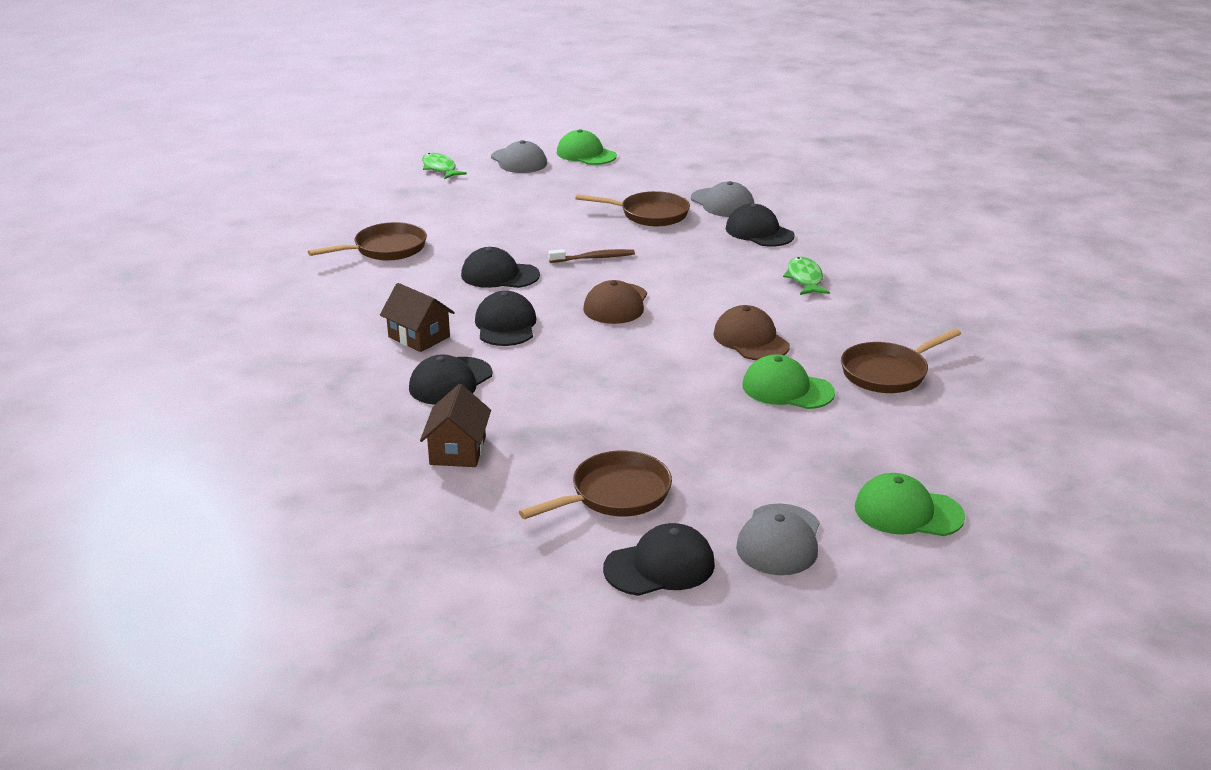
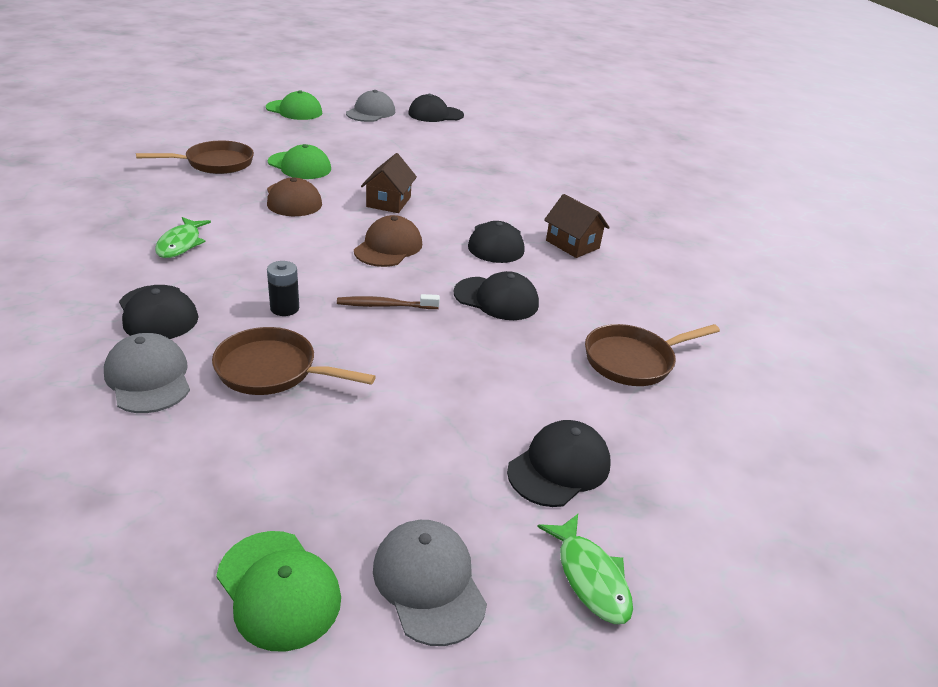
camera: 175 degrees left, 5 degrees up
black cap [409,354,492,405] -> black cap moved to [507,420,611,507]
brown house [420,384,491,467] -> brown house moved to [361,153,417,213]
brown pan [519,451,672,519] -> none
none -> black battery [267,261,299,316]

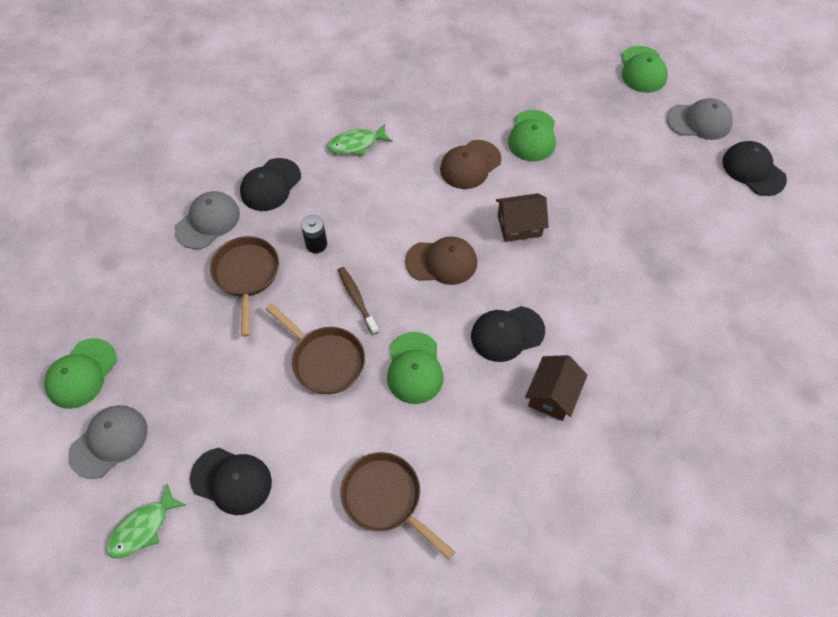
camera: 70 degrees right, 25 degrees up
brown pan [136,140,254,174] -> brown pan moved to [265,303,365,394]
black cap [454,271,539,320] -> green cap [387,332,444,404]

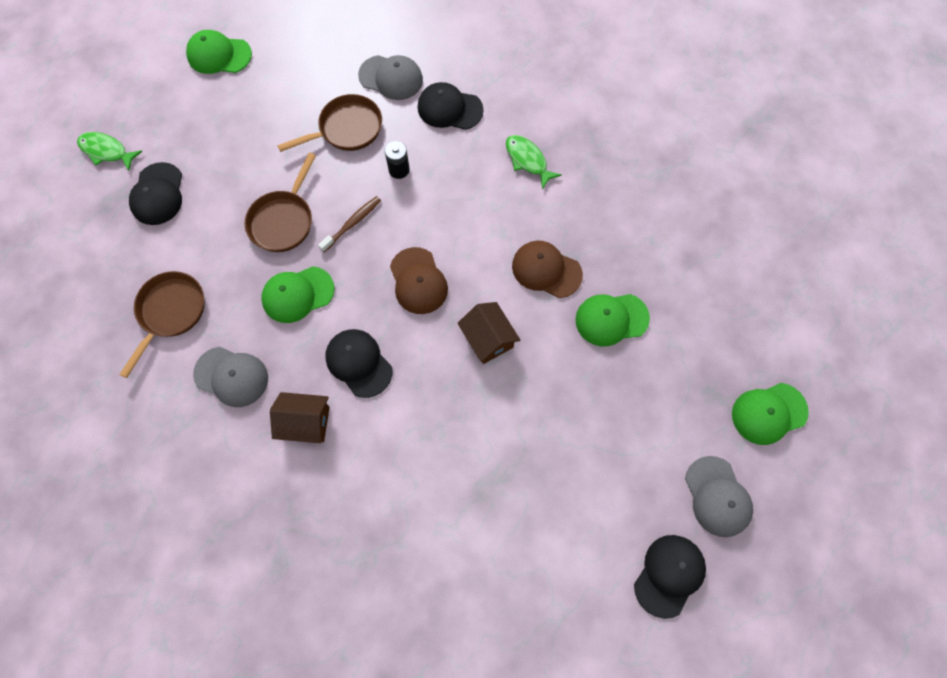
camera: 70 degrees right, 10 degrees up
grey cap [68,405,148,479] -> grey cap moved to [193,347,268,407]

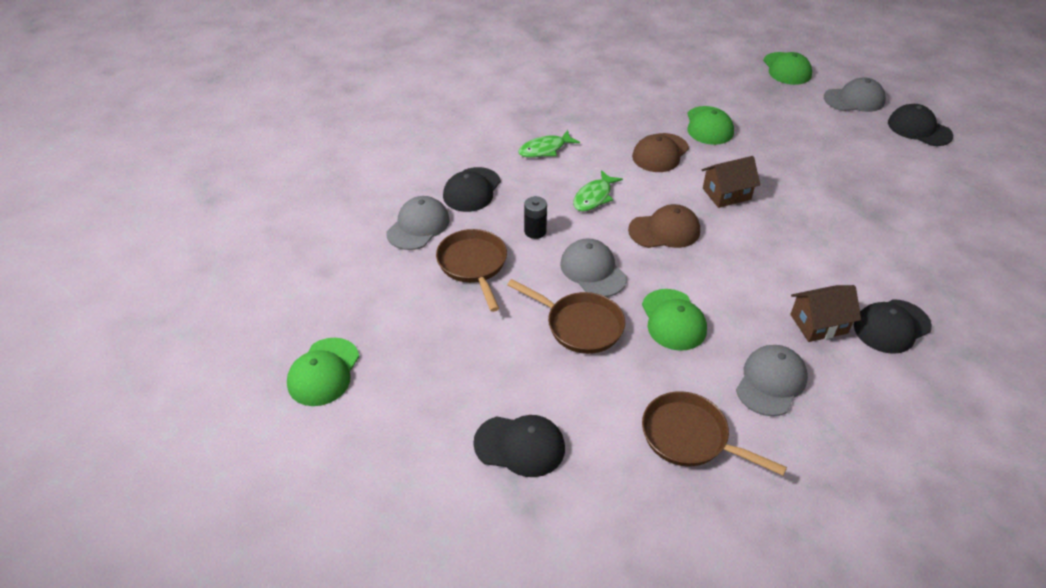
camera: 80 degrees left, 25 degrees down
green fish [77,132,143,171] -> green fish moved to [573,170,623,211]
brown house [270,392,330,443] -> brown house turned 60 degrees clockwise [790,285,861,342]
brown toothbrush [318,196,381,252] -> grey cap [560,238,627,297]
black cap [325,329,393,398] -> black cap moved to [854,299,932,354]

